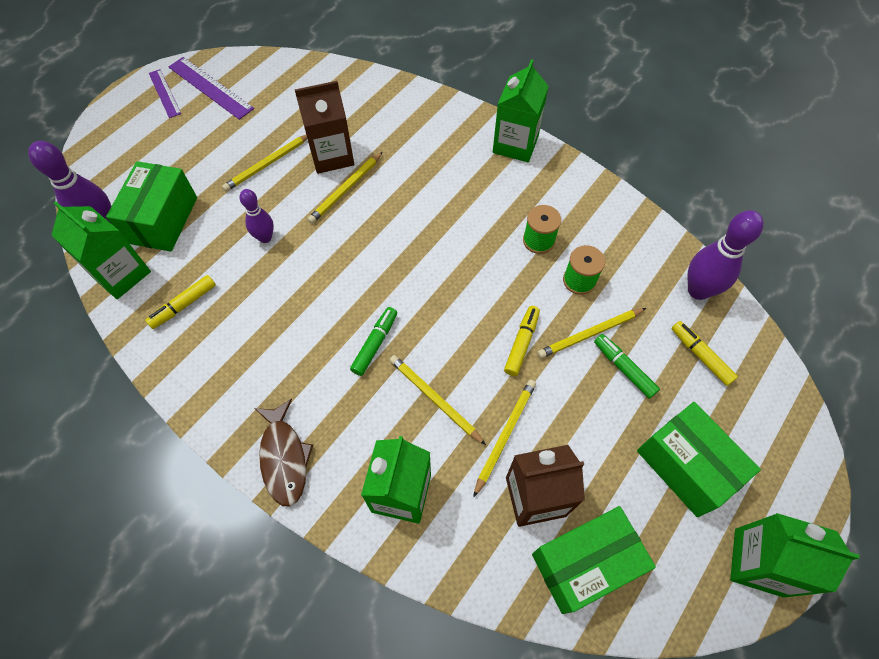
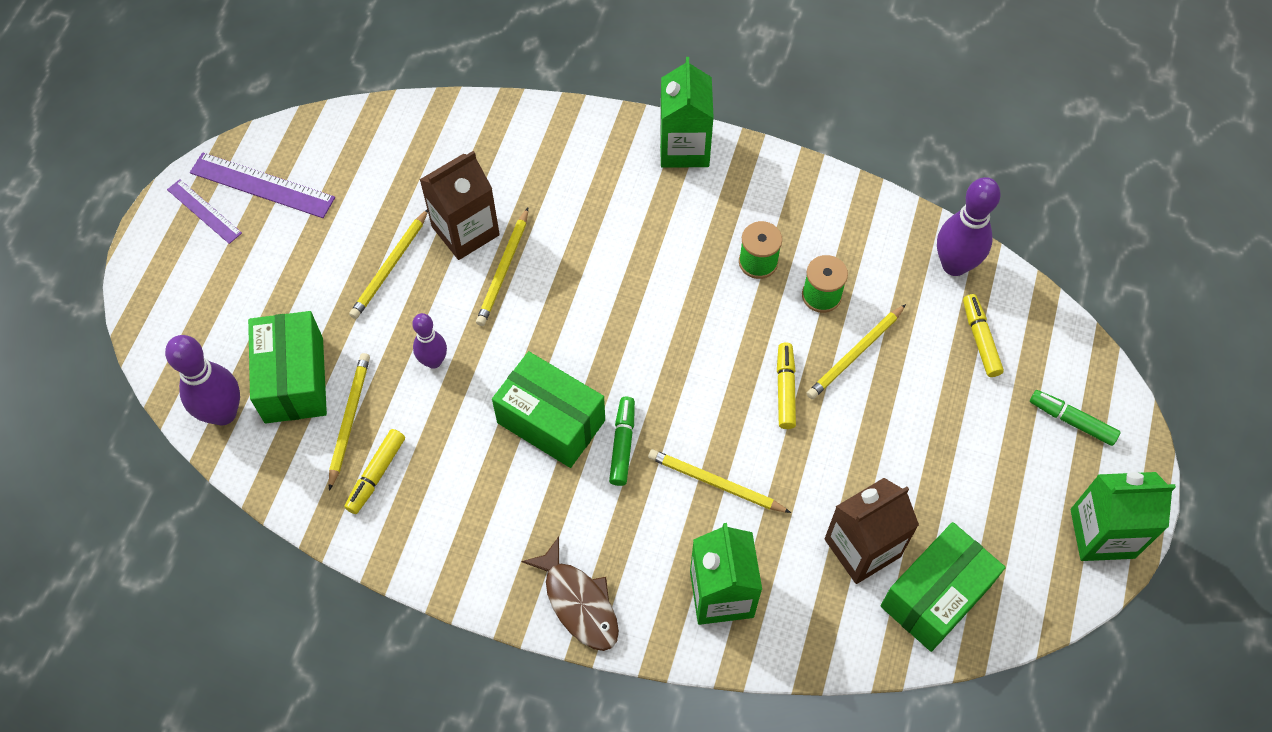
camera: 20 degrees left, 0 degrees up
green carton [51,202,151,299] -> none
yellow pencil [473,380,536,498] -> yellow pencil moved to [329,353,370,491]
green marker [594,334,660,399] -> green marker moved to [1030,390,1120,446]
green box [637,402,761,517] -> green box moved to [492,351,605,468]
yellow marker [671,321,738,386] -> yellow marker turned 45 degrees clockwise [963,294,1004,377]

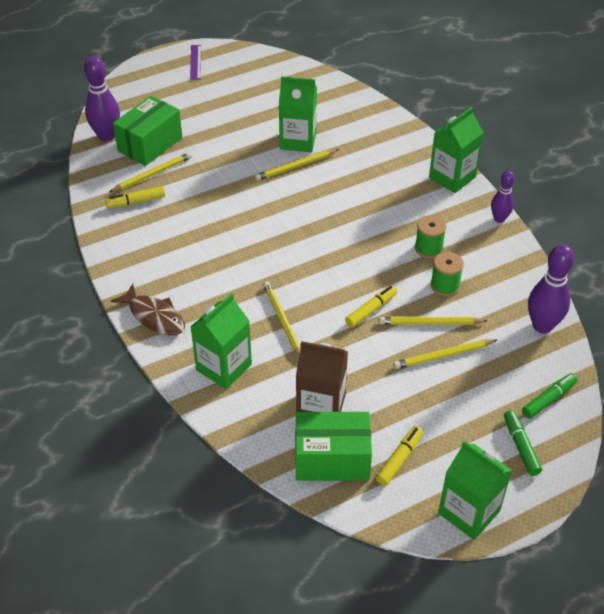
camera: 45 degrees right, 15 degrees down
purple ruler [190,152,335,218] -> none
yellow pencil [349,210,428,319] -> yellow pencil moved to [393,339,497,369]
purple bowling pin [412,313,447,369] -> purple bowling pin moved to [491,171,515,223]
brown carton [420,151,500,260] -> green carton [279,76,317,152]
green box [492,351,605,468] -> none
brown fish [521,536,619,651] -> brown fish turned 60 degrees counterclockwise [111,283,185,336]
green marker [609,397,635,486] -> green marker moved to [522,373,578,419]
yellow marker [963,294,1004,377] -> yellow marker moved to [376,426,423,486]

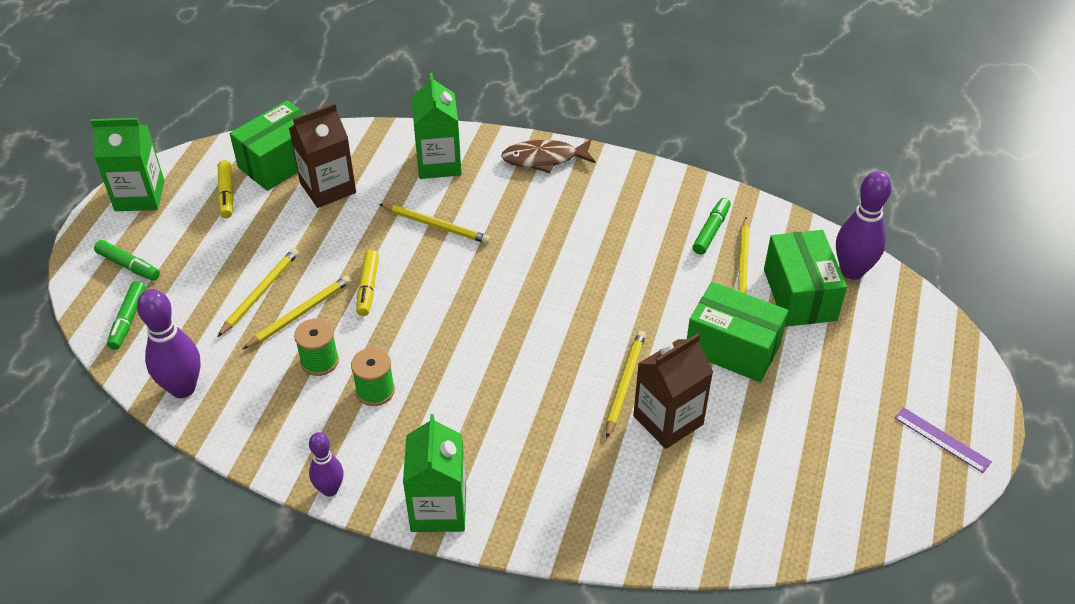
camera: 135 degrees right, 0 degrees up
yellow marker [105,186,165,209] -> green marker [692,198,731,255]
green carton [279,76,317,152] -> brown carton [633,333,713,449]
none -> green box [687,282,788,382]

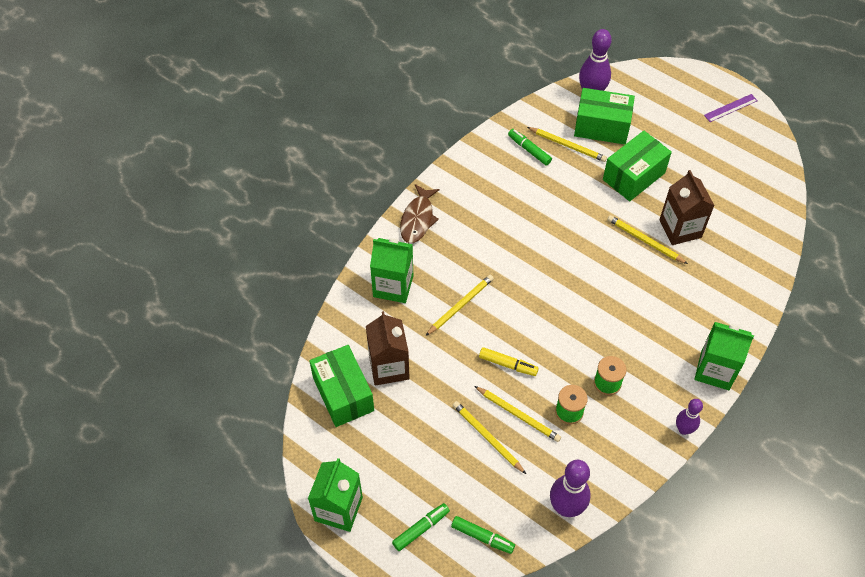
camera: 70 degrees left, 10 degrees up
yellow marker [218,160,233,218] -> none
yellow pencil [243,276,351,349] -> yellow pencil turned 150 degrees clockwise [474,386,561,442]

